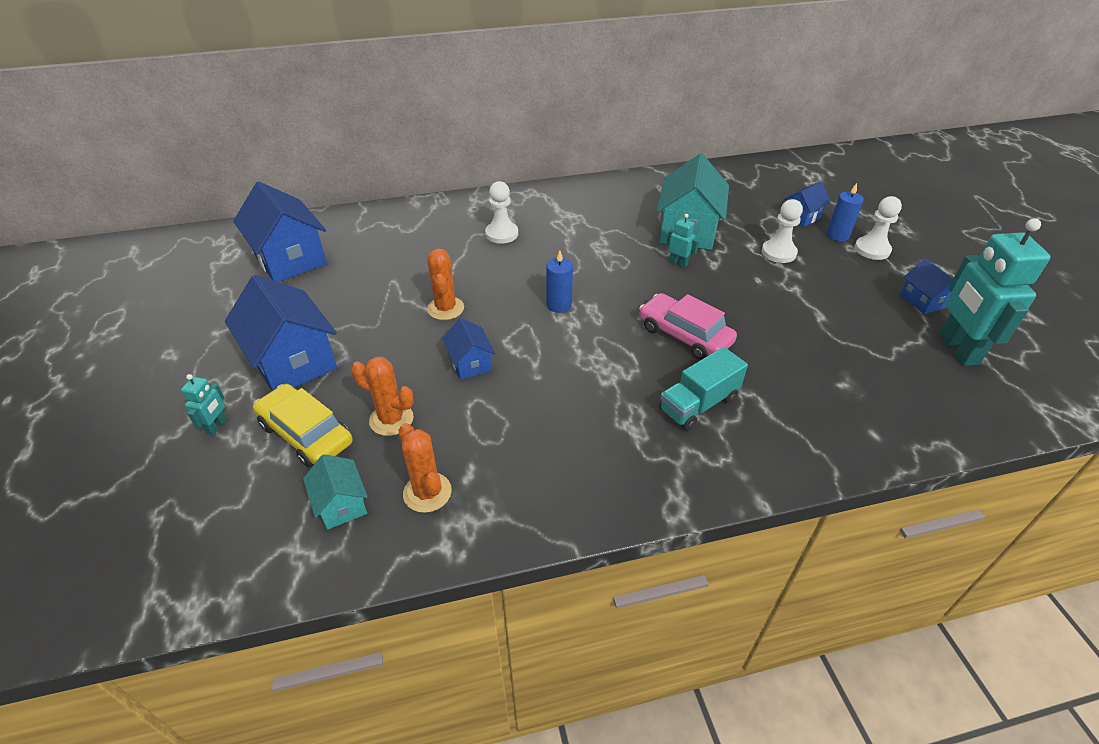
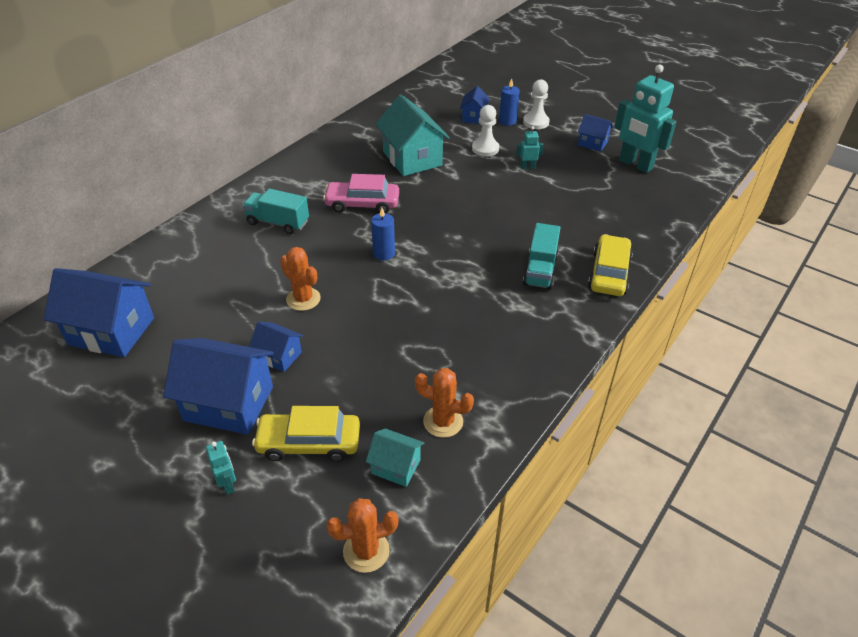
camera: 40 degrees left, 0 degrees up
orange cactus [351,357,414,436] -> orange cactus moved to [327,498,398,573]
blue house [442,318,495,380] -> blue house moved to [249,322,303,372]
white pawn [485,181,518,244] -> turquoise truck [242,188,309,234]
pink car [639,293,737,360] -> pink car moved to [323,174,399,213]
turquoise robot [667,214,699,268] -> turquoise robot moved to [516,126,543,169]
none -> yellow car [588,234,633,296]

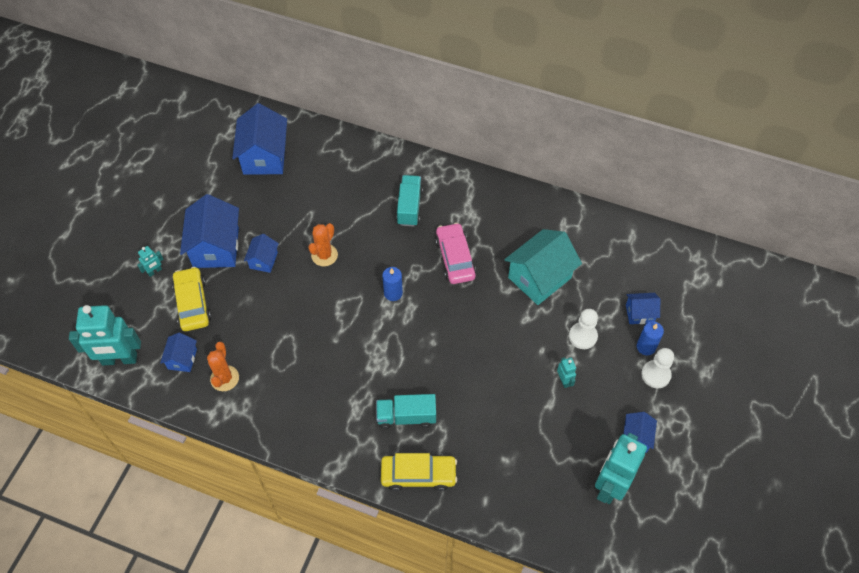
camera: 75 degrees right, 15 degrees up
orange cactus [327,498,398,573] -> turquoise robot [69,305,141,366]
turquoise house [366,428,424,487] -> blue house [160,333,197,372]

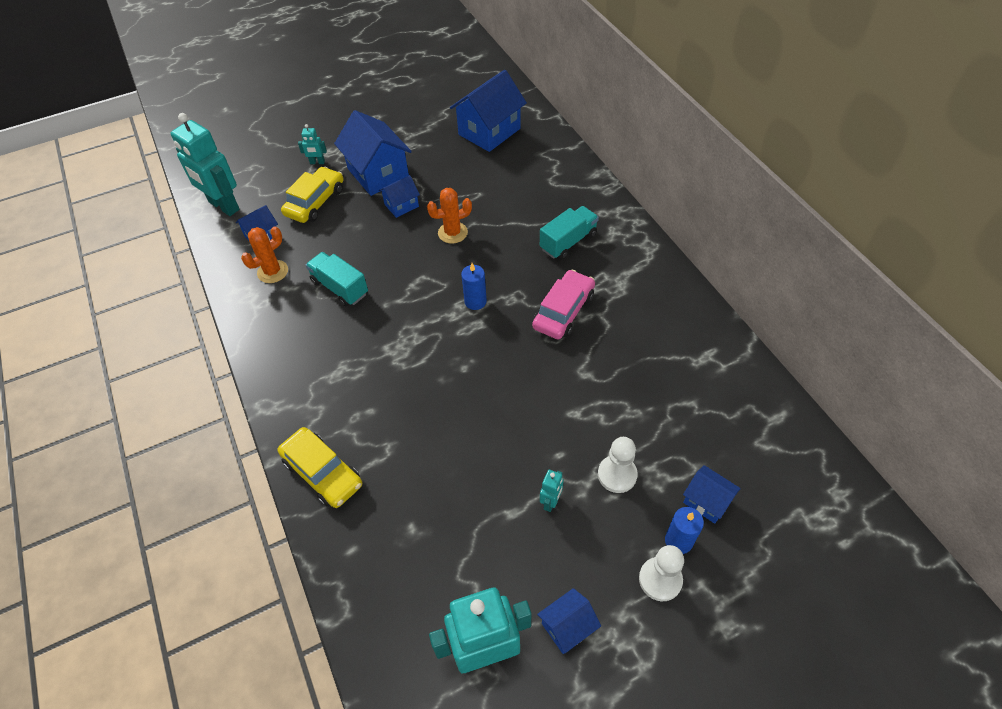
camera: 45 degrees right, 5 degrees down
blue house [180,194,239,268] -> blue house turned 75 degrees counterclockwise [334,110,412,196]
turquoise truck [376,394,436,429] -> turquoise truck moved to [306,252,368,306]
turquoise house [504,229,582,305] -> none

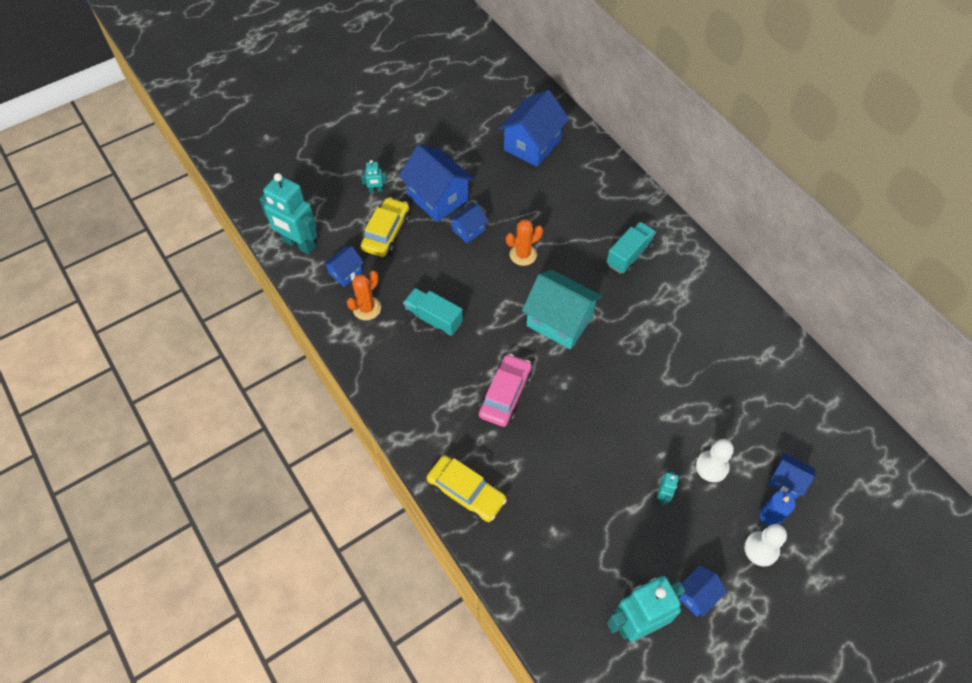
camera: 10 degrees left, 5 degrees up
blue candle [461,263,487,310] -> turquoise house [522,270,602,349]
pink car [532,270,595,339] -> pink car moved to [479,354,532,427]

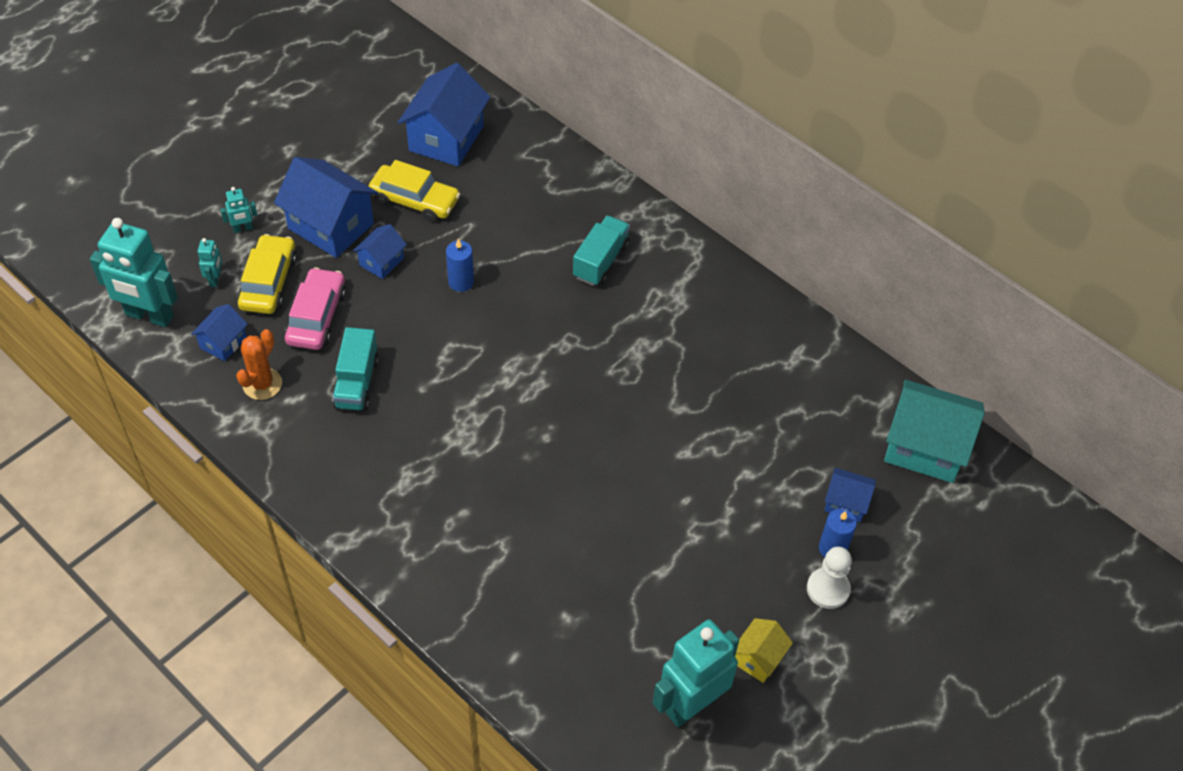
camera: 15 degrees left, 5 degrees down
turquoise truck [403,288,463,337] -> turquoise truck turned 105 degrees counterclockwise [333,327,379,411]
yellow car [427,455,507,522] -> yellow car moved to [369,160,460,222]
pink car [479,354,532,427] -> pink car moved to [285,267,346,350]
orange cactus [506,219,543,266] -> blue candle [446,239,474,292]
turquoise house [522,270,602,349] -> turquoise house moved to [884,380,985,483]
turquoise robot [657,472,678,505] -> turquoise robot moved to [197,238,222,287]
blue house [680,565,727,617] -> yellow house [735,618,793,683]
white pawn [696,439,734,482] -> none

